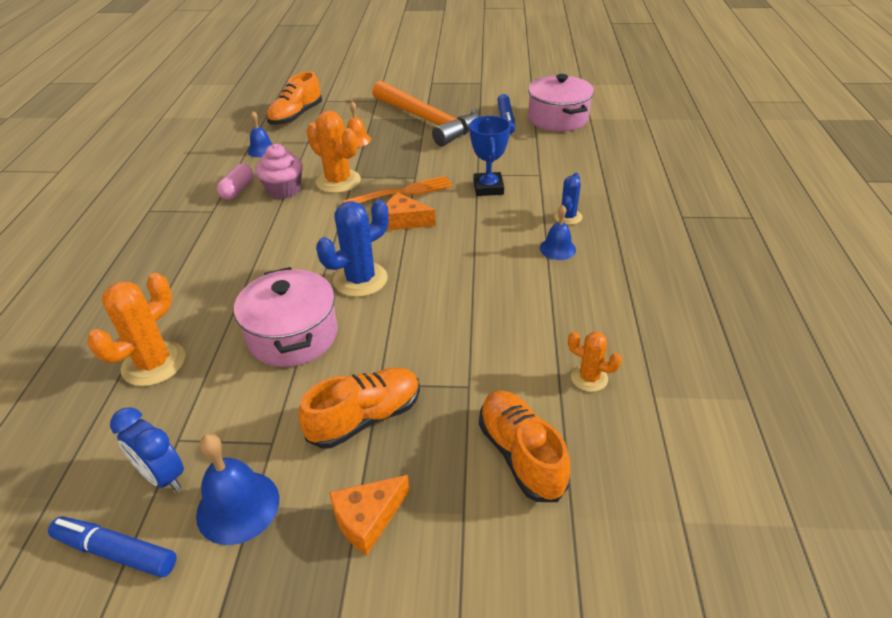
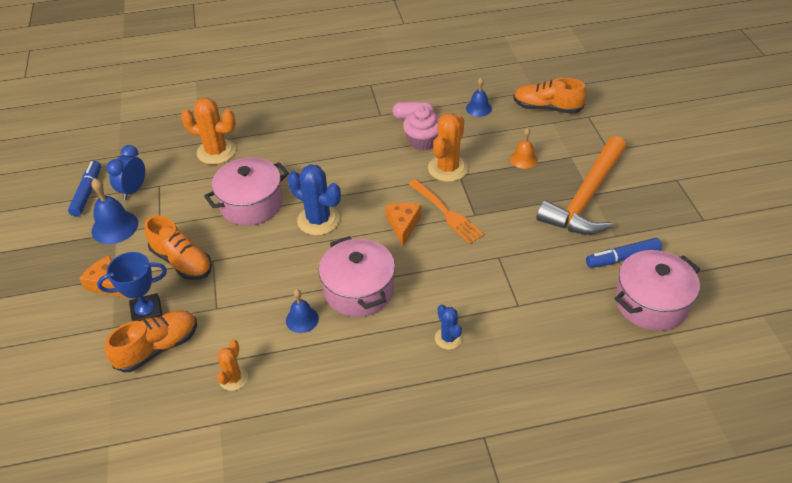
camera: 75 degrees right, 5 degrees up
blue trophy [469,116,510,196] -> blue trophy moved to [97,252,167,321]
blue bell [540,205,576,260] -> blue bell moved to [286,289,319,333]
blue cactus [554,173,582,225] -> blue cactus turned 60 degrees clockwise [435,304,463,350]
none -> pink pot [319,236,395,317]

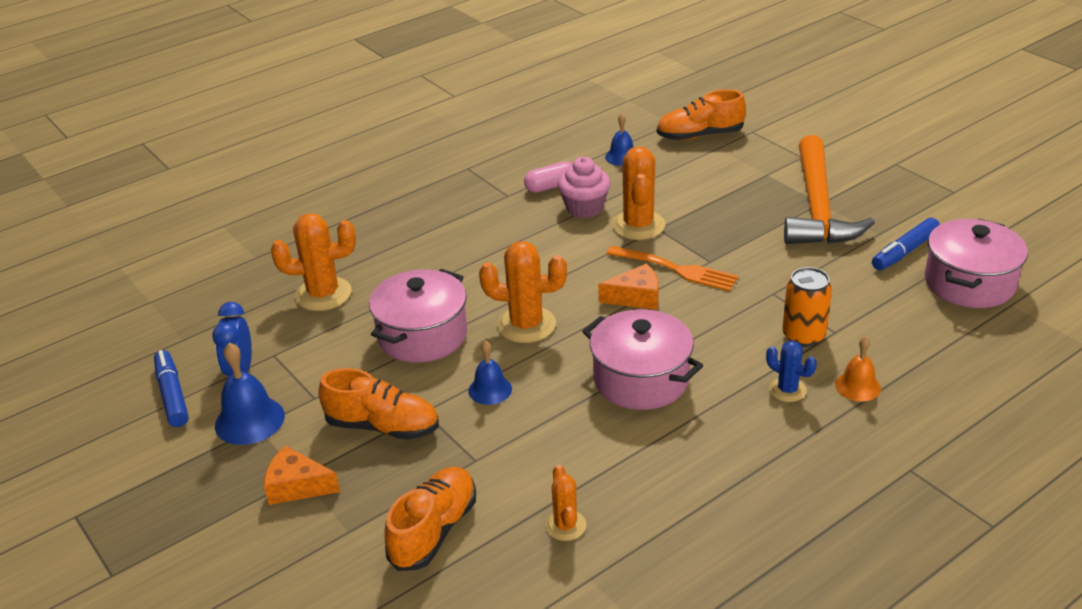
camera: 25 degrees left, 10 degrees down
blue trophy [97,252,167,321] -> none
blue bell [286,289,319,333] -> blue bell moved to [468,340,512,405]
blue cactus [288,164,341,235] -> orange cactus [479,241,567,343]
orange cheese [385,203,421,246] -> orange cheese turned 105 degrees clockwise [598,264,659,310]
orange bell [510,128,538,169] -> orange bell moved to [835,336,881,402]
none -> orange can [782,267,832,347]

